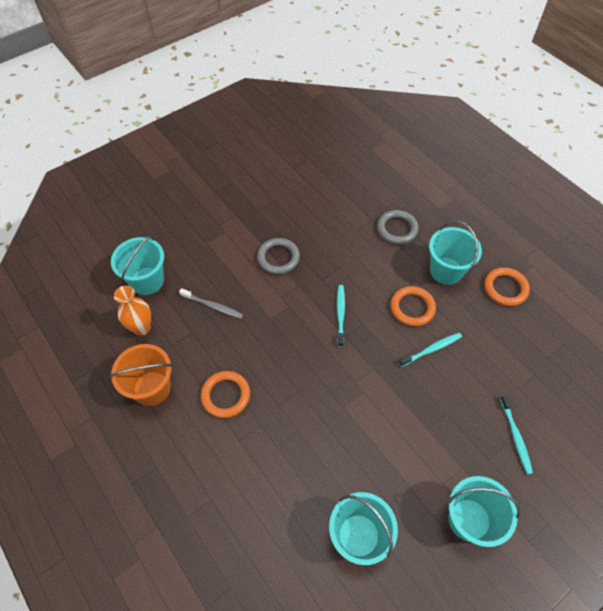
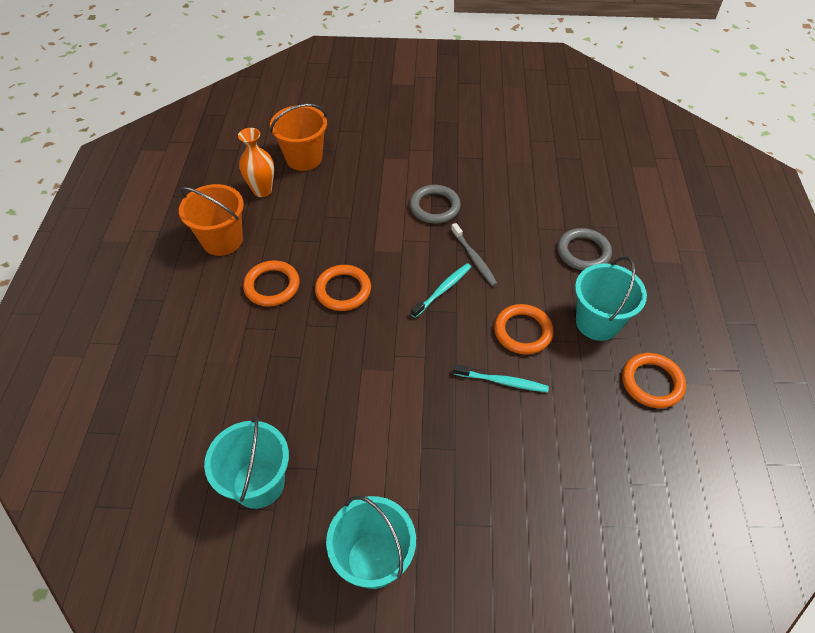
camera: 40 degrees right, 5 degrees down
turquoise bucket [111,235,164,295] -> orange bucket [270,104,327,171]
grey toothbrush [179,288,243,319] -> grey toothbrush moved to [451,223,498,286]
turquoise toothbrush [500,395,533,474] -> none
none -> orange ring [315,265,371,311]

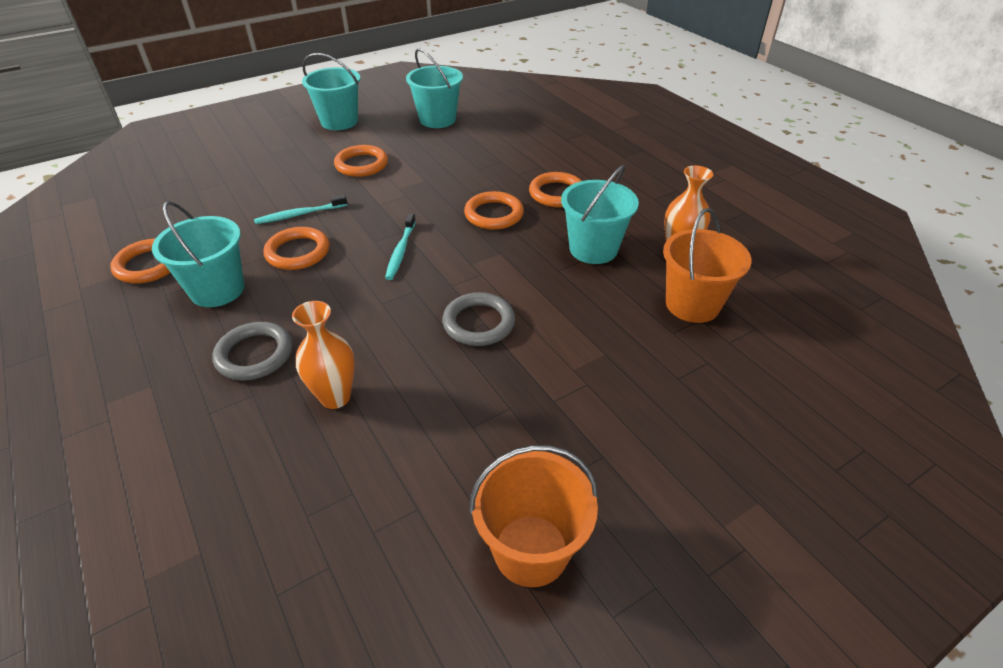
camera: 145 degrees right, 10 degrees down
orange bucket [179,184,244,256] -> orange bucket moved to [469,445,598,587]
grey toothbrush [451,223,498,286] -> none
none -> orange vase [292,301,355,409]
none -> orange ring [334,145,388,177]
none -> turquoise bucket [561,165,639,264]

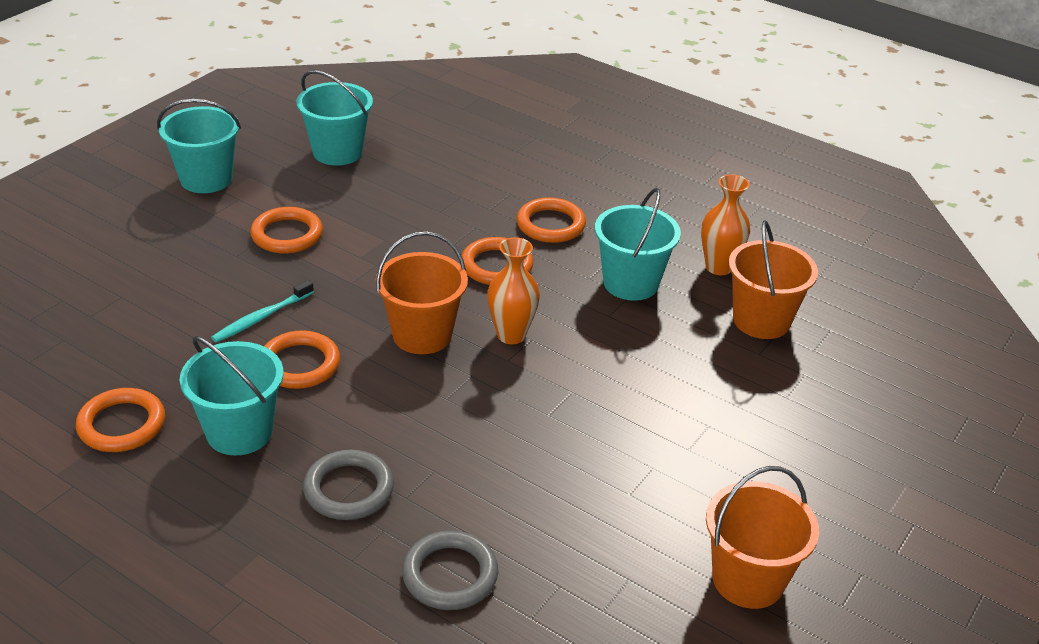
camera: 25 degrees left, 5 degrees down
orange vase [292,301,355,409] -> orange vase moved to [487,237,540,344]
turquoise toothbrush [385,213,416,280] -> orange bucket [376,231,468,354]
grey ring [442,292,515,346] -> grey ring moved to [402,531,498,610]

